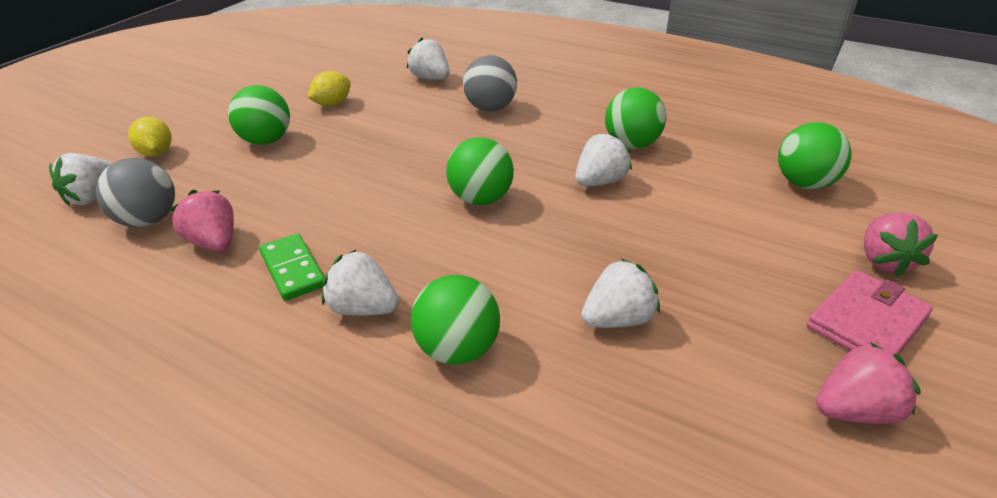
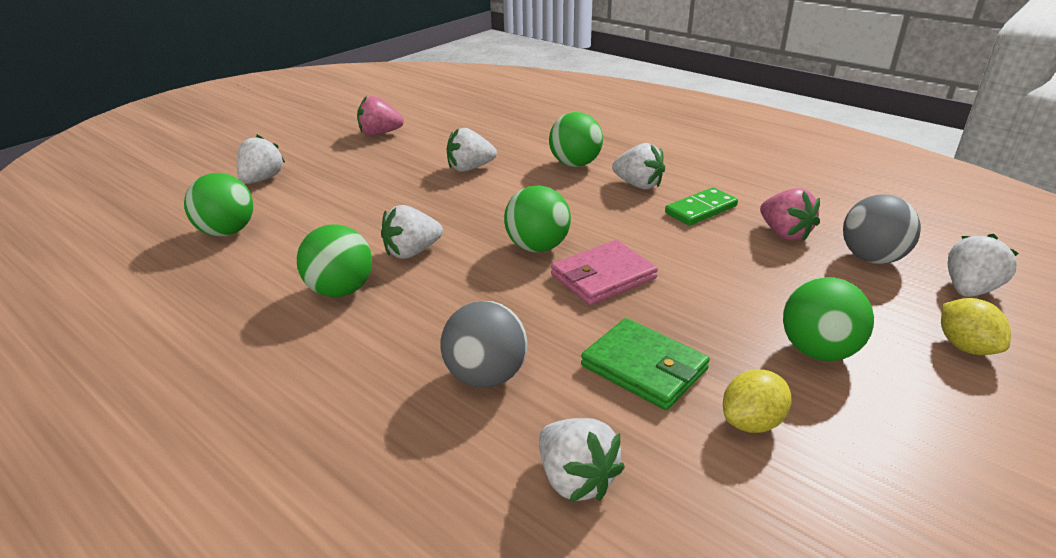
camera: 170 degrees left, 5 degrees down
green domino [259,233,325,301] -> green domino turned 75 degrees clockwise [665,187,738,226]
pink wallet [807,270,933,355] -> pink wallet moved to [551,240,658,305]
pink strawberry [864,212,938,277] -> white strawberry [237,135,285,184]
none -> green wallet [581,318,710,410]

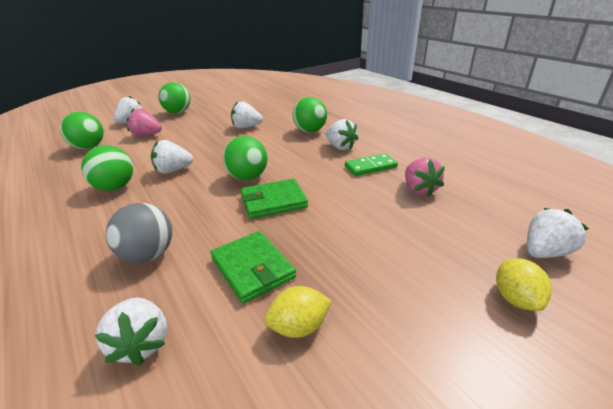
camera: 15 degrees right, 0 degrees up
pink strawberry [357,96,404,136] -> pink strawberry moved to [127,108,162,136]
pink wallet [551,240,658,305] -> green wallet [241,179,308,219]
green ball [783,277,874,361] -> green ball moved to [158,82,190,114]
grey ball [843,194,921,264] -> none

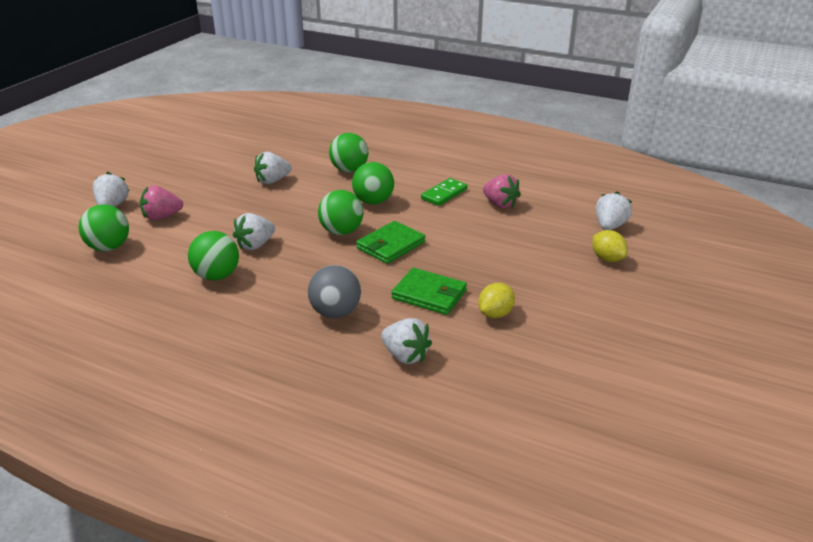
camera: 30 degrees left, 0 degrees up
green ball [158,82,190,114] -> green ball moved to [352,162,394,205]
white strawberry [325,119,359,150] -> none

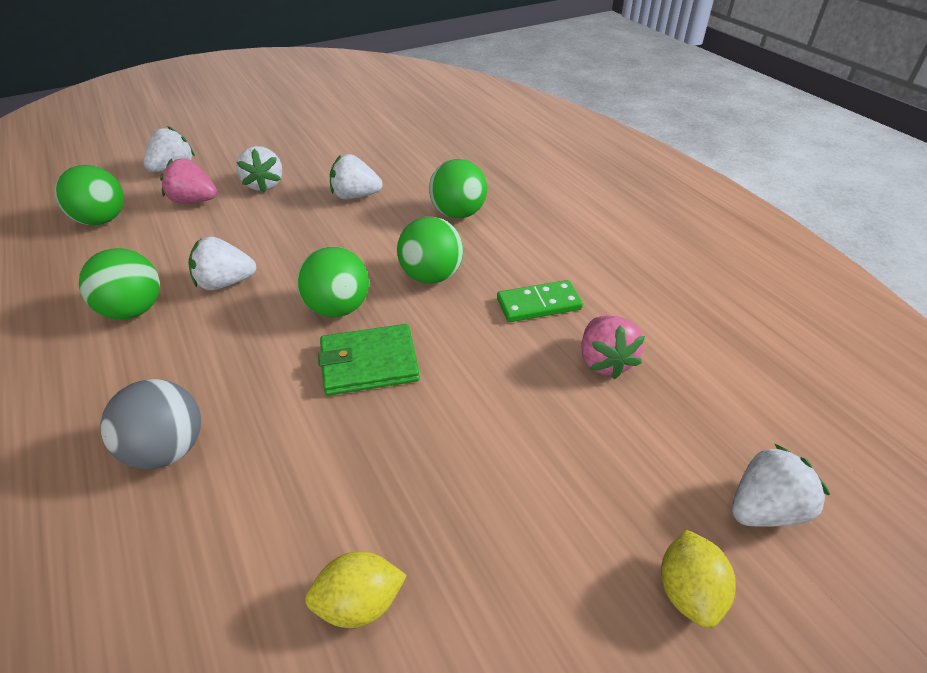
camera: 35 degrees right, 10 degrees up
white strawberry [381,318,432,364] -> white strawberry moved to [236,146,282,193]
green wallet [391,268,467,315] -> none

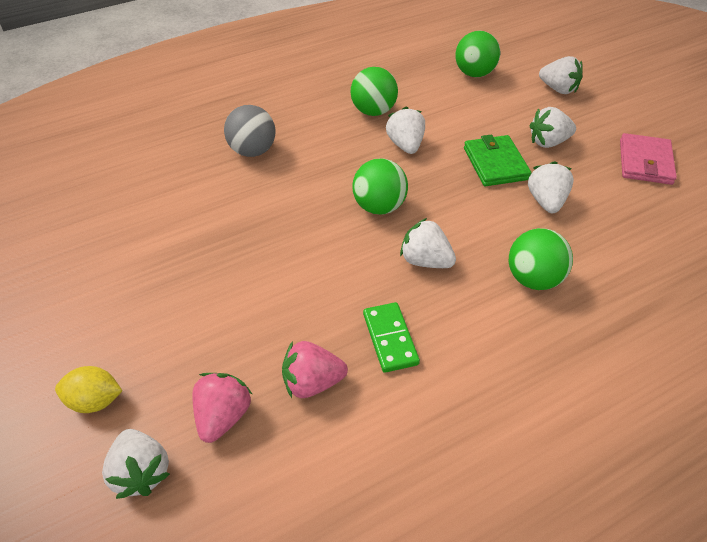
camera: 90 degrees right, 5 degrees up
pink strawberry [160,158,217,204] -> pink strawberry moved to [192,373,252,443]
yellow lemon [305,551,407,628] -> none
green wallet [318,324,420,396] -> green wallet moved to [464,135,532,186]
green ball [397,217,463,283] -> white strawberry [400,218,456,268]
none -> pink wallet [620,133,677,185]

